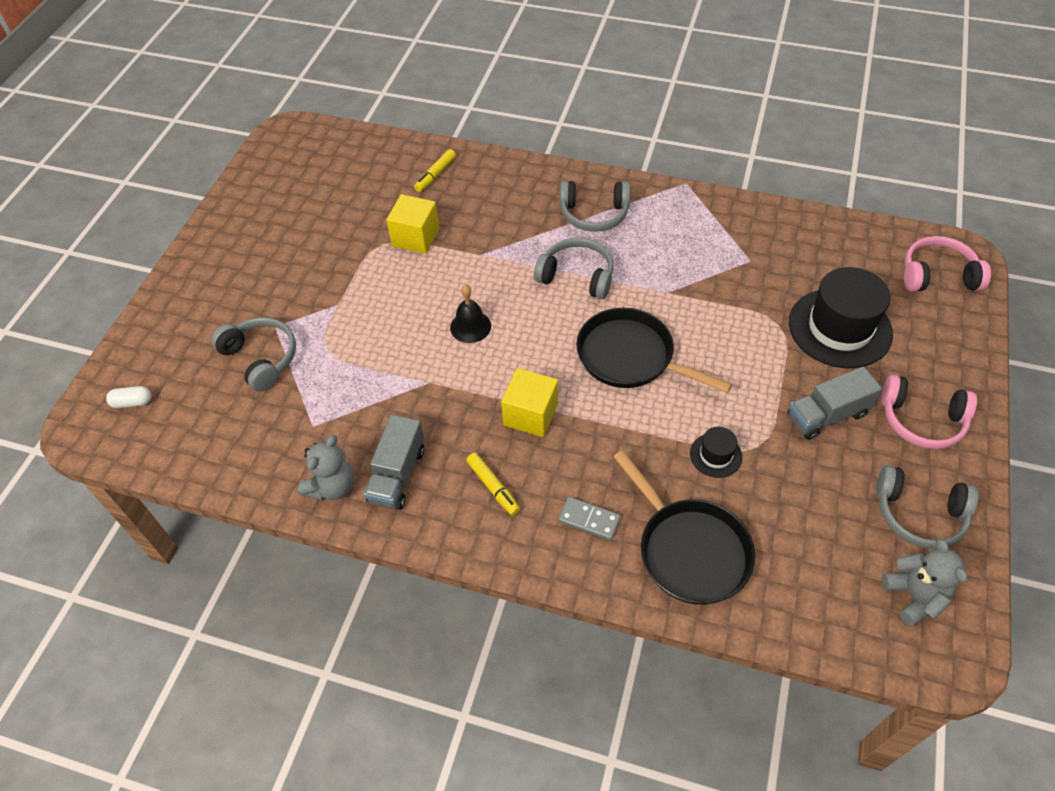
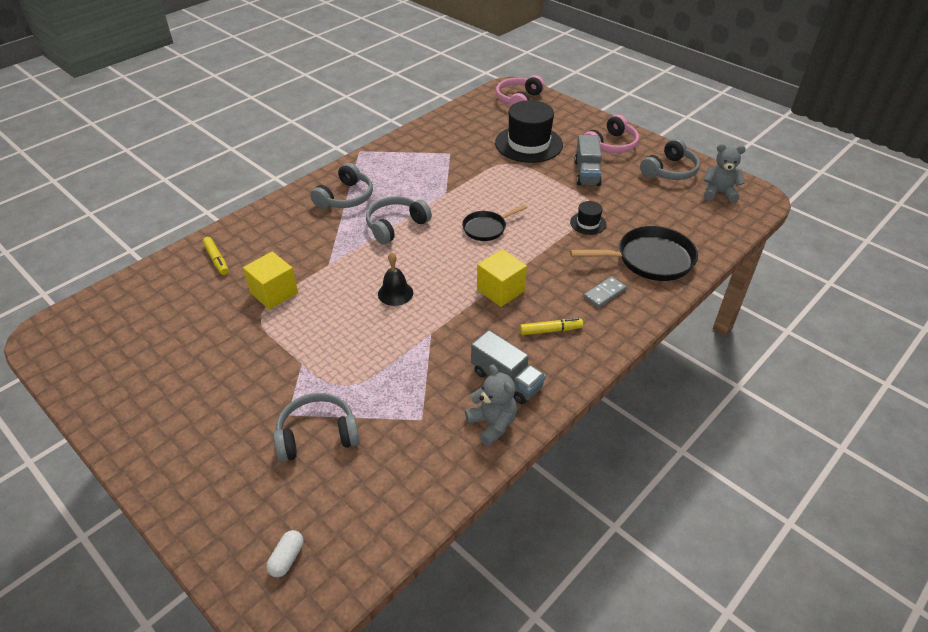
camera: 65 degrees left, 10 degrees down
black pan [576,308,732,393] -> black pan [462,205,528,241], size x0.60

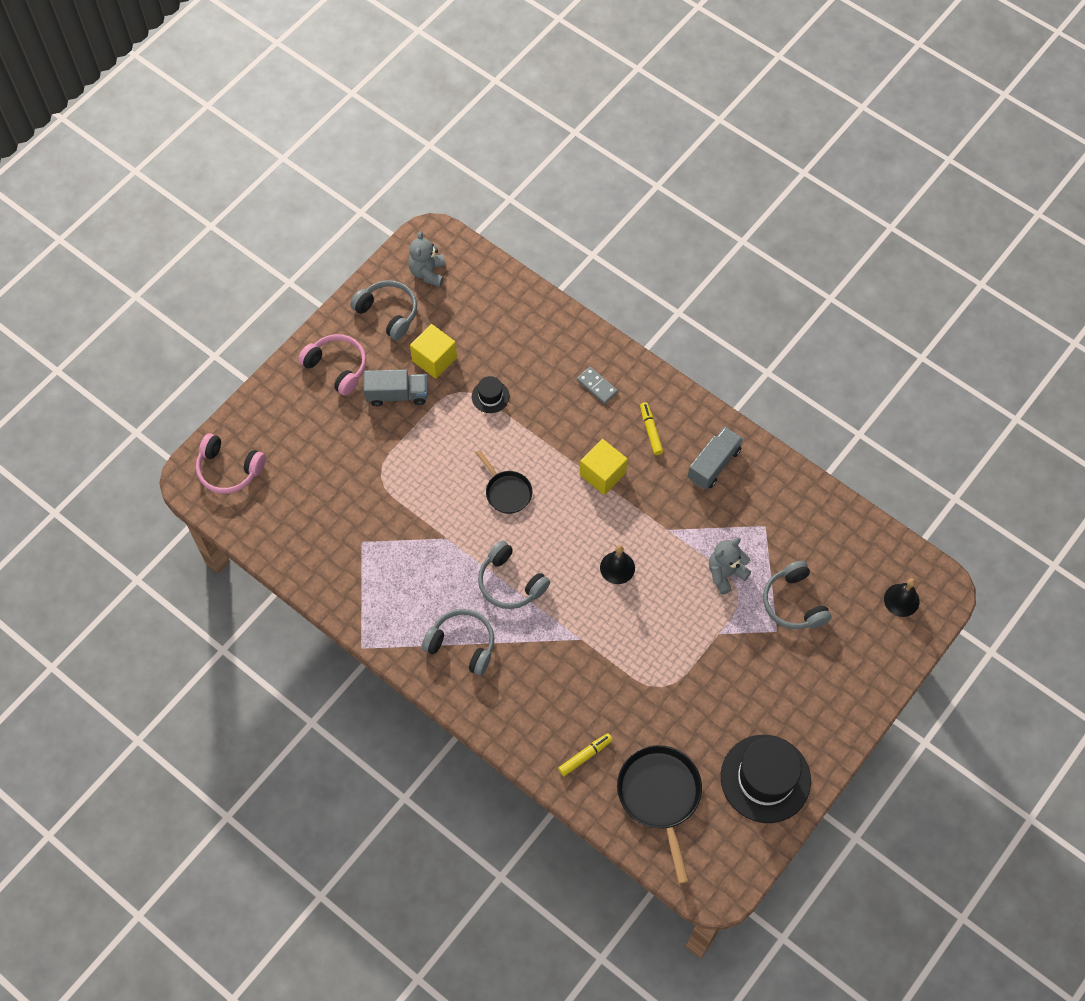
camera: 95 degrees left, 20 degrees up
yellow cube [243,252,298,310] -> yellow cube moved to [410,324,457,379]
white capsule [267,530,303,577] -> black bell [884,578,919,617]
grey teddy bear [465,364,517,446] -> grey teddy bear moved to [709,538,751,595]
black hat [495,100,563,163] -> black hat moved to [721,735,811,823]
black pan [570,226,698,281] -> black pan moved to [617,745,702,884]

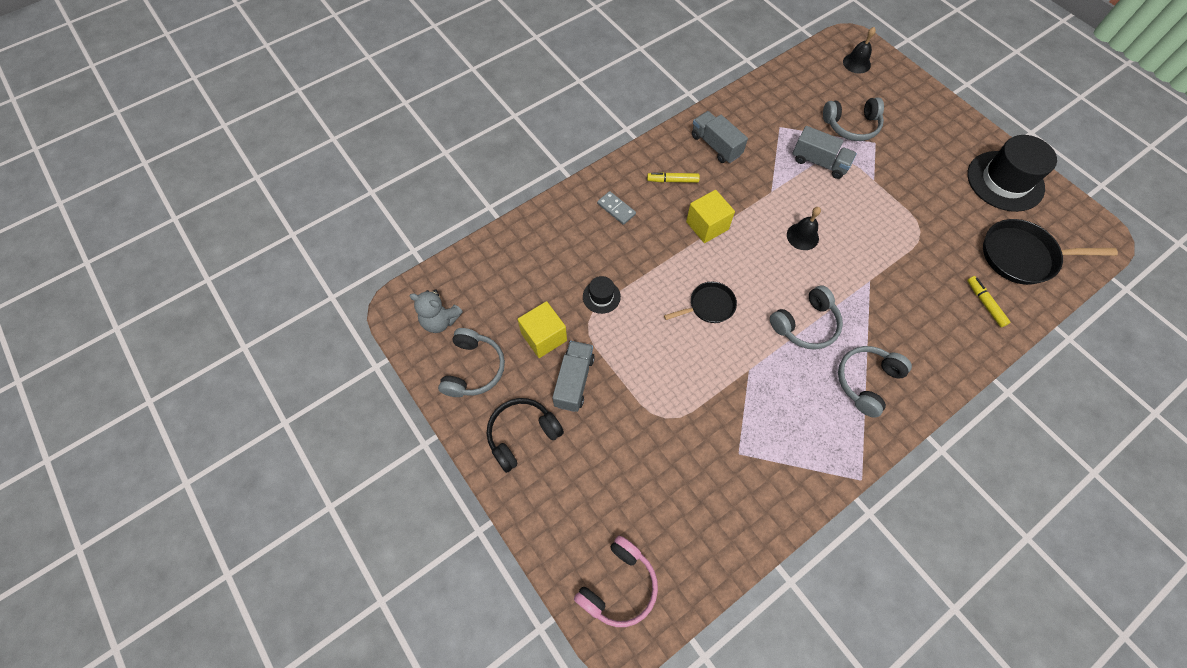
camera: 75 degrees left, 0 degrees up
pink headphones [298,334,366,396] -> black headphones [487,398,564,473]
grey headphones [350,280,417,340] -> grey headphones turned 135 degrees clockwise [438,328,505,397]
grey domino [577,367,618,404] -> grey domino turned 75 degrees clockwise [597,191,636,225]
grey teddy bear [709,538,751,595] -> grey truck [792,126,857,179]

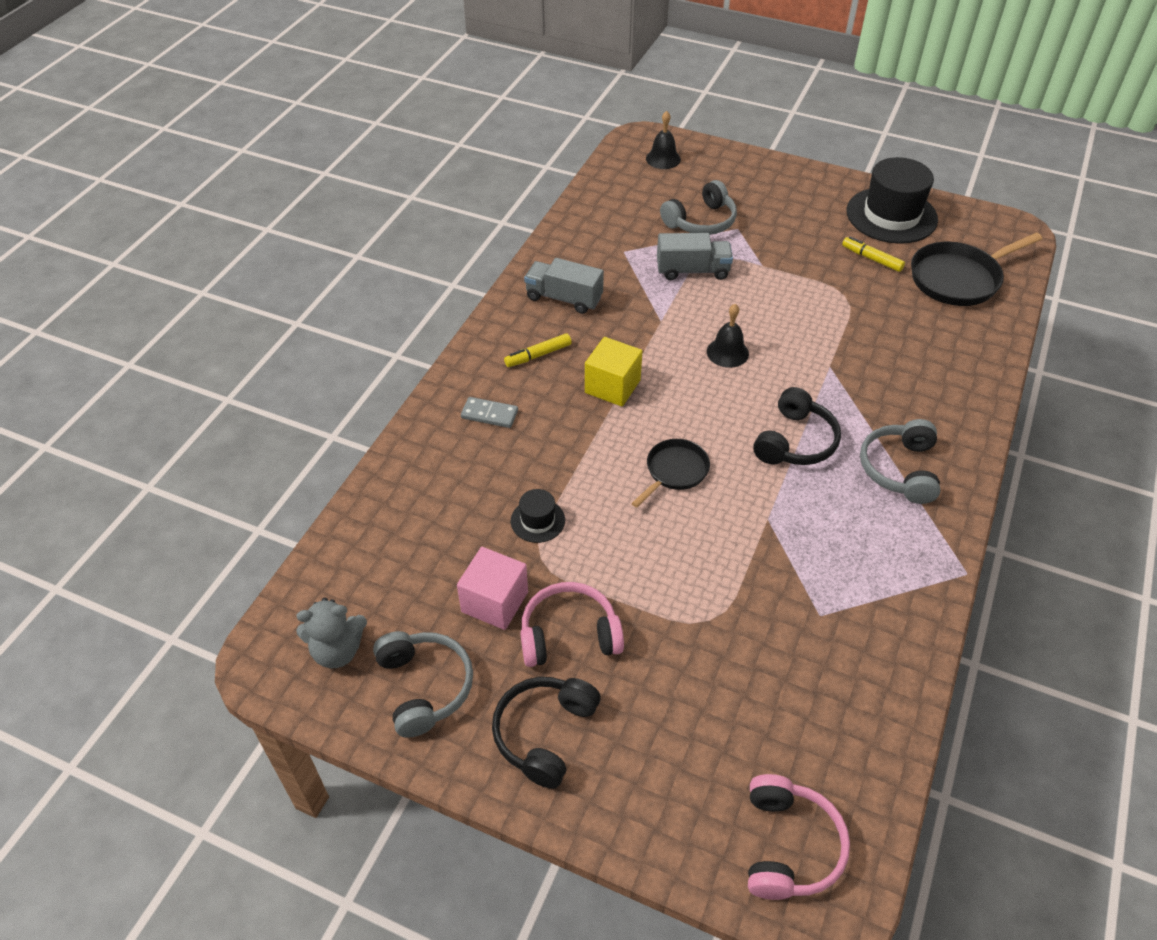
camera: 30 degrees left, 15 degrees down
yellow cube [518,301,567,358] -> pink cube [457,547,528,630]
grey truck [552,341,595,412] -> pink headphones [521,582,624,667]
grey headphones [770,285,843,350] -> black headphones [753,387,841,465]
yellow marker [967,276,1011,327] -> yellow marker moved to [842,236,905,272]

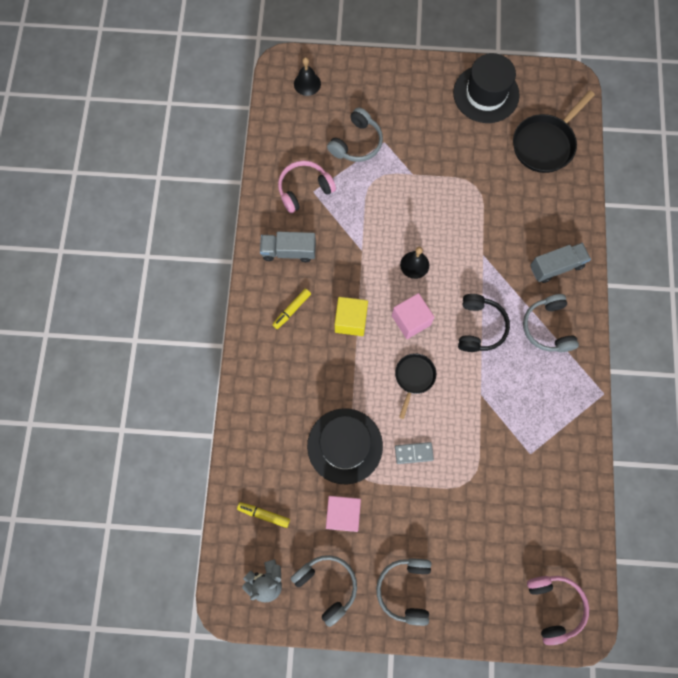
camera: 20 degrees left, 25 degrees up
grey domino [461,397,518,428] -> grey domino moved to [395,442,434,464]
black headphones [492,677,601,789] -> grey headphones [376,558,431,626]
black hat [511,489,565,543] -> black hat [307,408,383,484], size x2.15
pink headphones [521,582,624,667] -> pink headphones moved to [278,160,336,213]
grey truck [657,233,733,280] -> grey truck moved to [530,243,591,283]
yellow marker [842,236,905,272] -> yellow marker moved to [237,502,290,528]
none -> pink cube [392,293,435,339]

